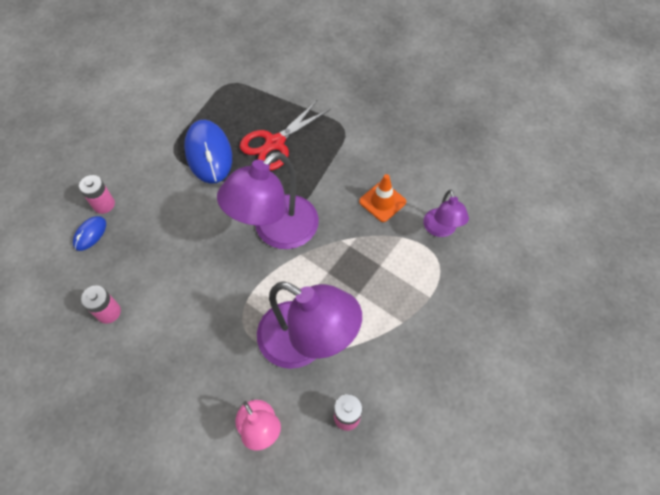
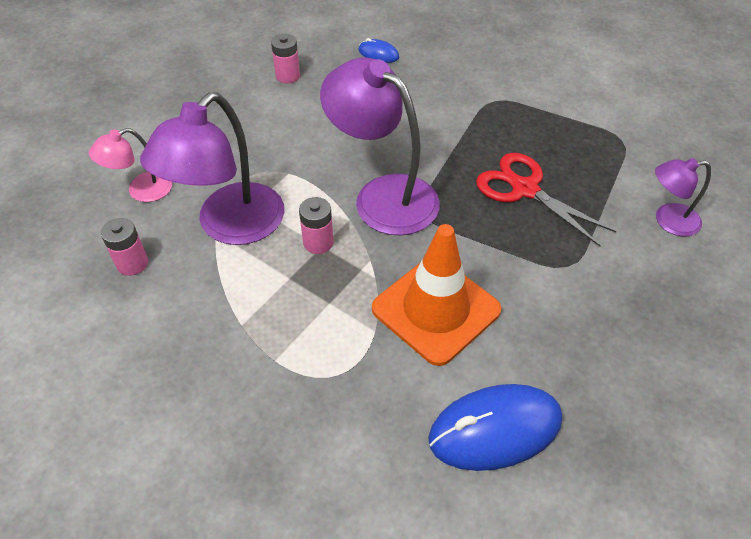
camera: 90 degrees right, 10 degrees down
pink battery [79,175,115,214] -> pink battery moved to [299,197,333,254]
blue mouse [184,120,232,184] -> blue mouse moved to [428,384,562,471]
orange traffic cone [359,174,406,222] -> orange traffic cone [372,224,501,366], size x1.82
purple lamp [423,190,469,237] -> purple lamp moved to [655,158,711,237]

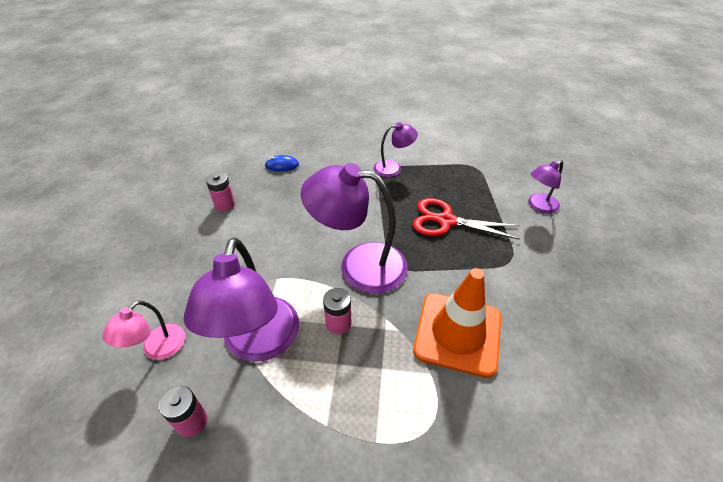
camera: 30 degrees left, 5 degrees down
blue mouse [428,384,562,471] -> none
none -> purple lamp [373,122,418,177]

